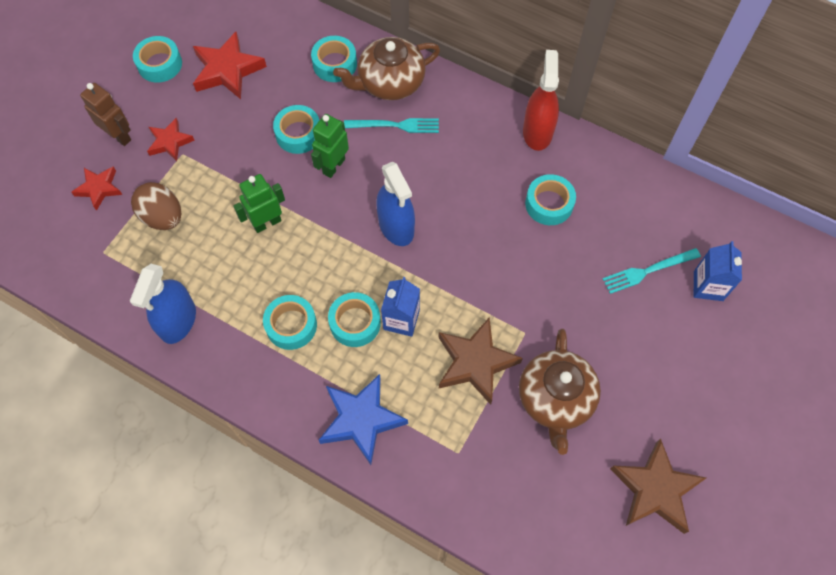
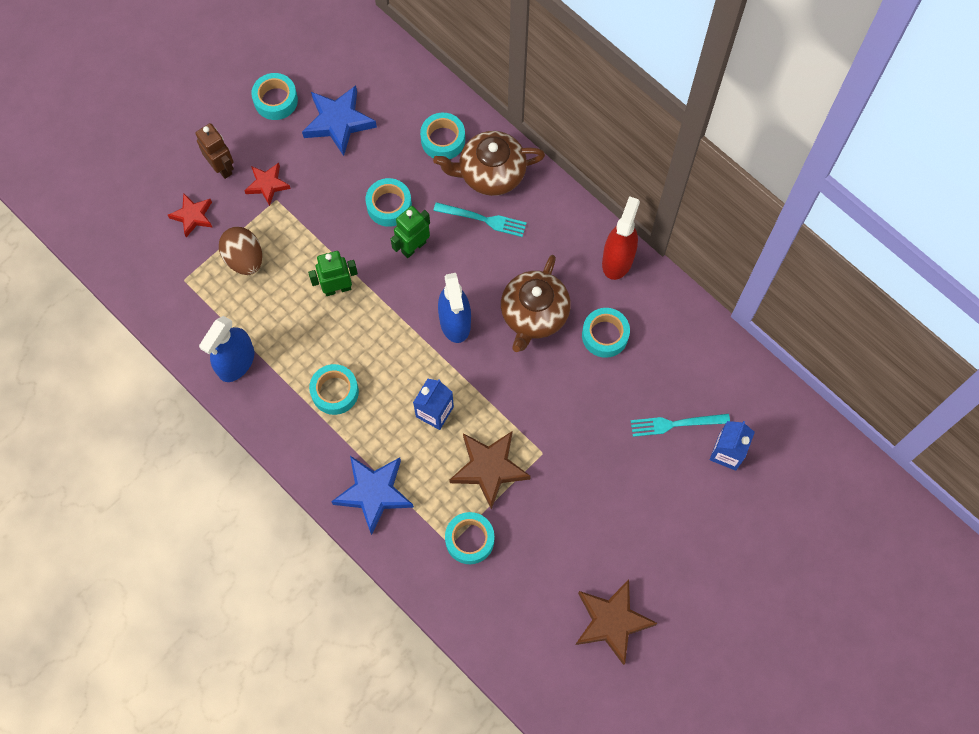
camera: 15 degrees right, 5 degrees up
red star [193,32,267,99] -> blue star [302,85,377,156]
turquoise tape [328,292,381,347] -> turquoise tape moved to [445,512,494,564]
brown teapot [519,329,601,455] -> brown teapot moved to [501,255,571,352]

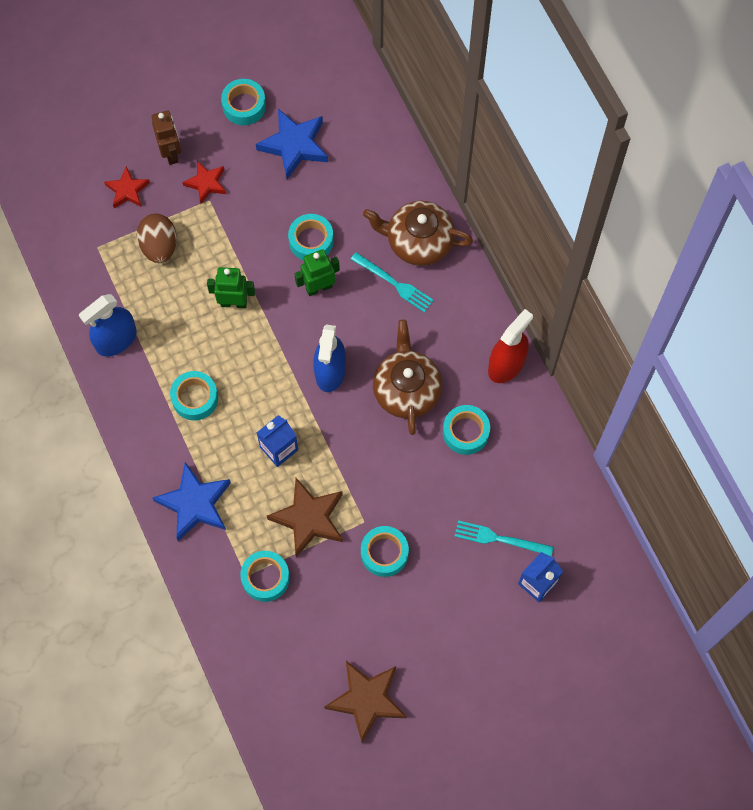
camera: 20 degrees right, 0 degrees up
turquoise tape [420,113,465,159] -> turquoise tape moved to [361,526,409,577]
brown teapot [501,255,571,352] -> brown teapot turned 135 degrees clockwise [373,320,442,435]

